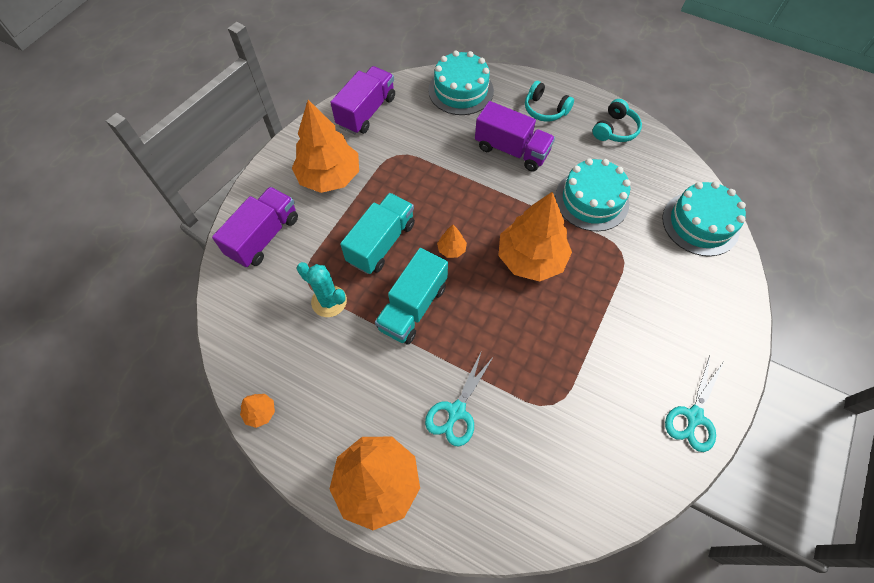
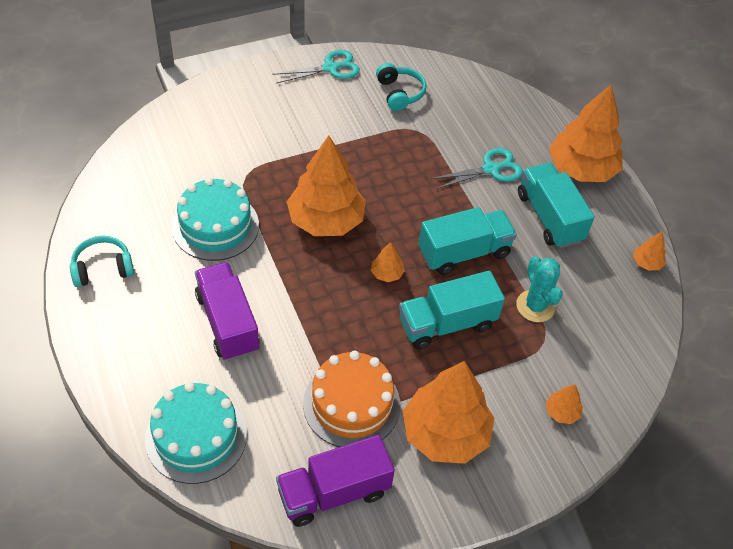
camera: 145 degrees left, 10 degrees down
purple truck [212,187,298,268] -> orange tree [546,384,583,424]
turquoise headphones [525,81,574,122] -> turquoise headphones moved to [376,63,427,111]
turquoise cake [662,181,746,256] -> none
none -> orange cake [303,351,401,447]
none -> turquoise truck [518,163,595,248]

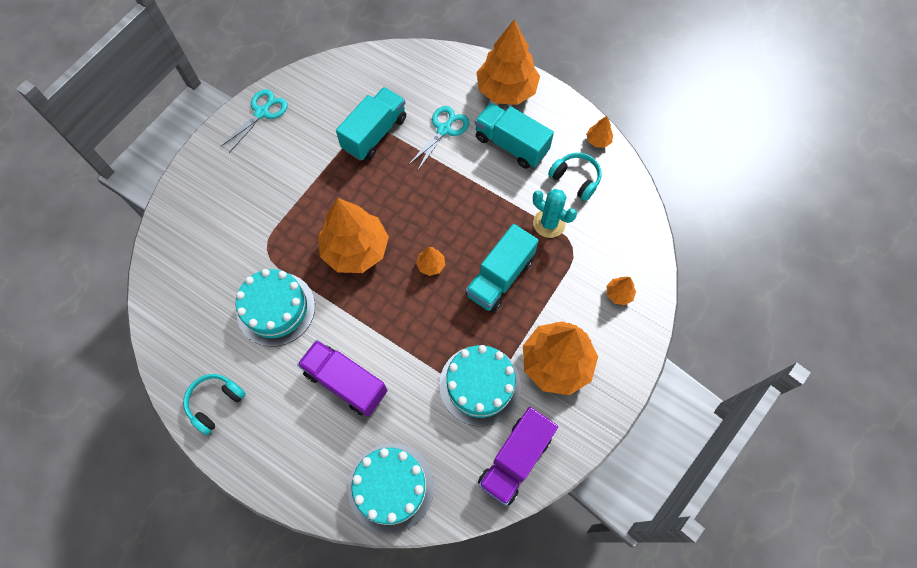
camera: 30 degrees left, 15 degrees up
orange cake [303,351,401,447] -> turquoise cake [439,345,521,426]
turquoise headphones [376,63,427,111] -> turquoise headphones moved to [548,153,602,201]
turquoise truck [418,207,517,275] -> turquoise truck moved to [336,87,406,160]

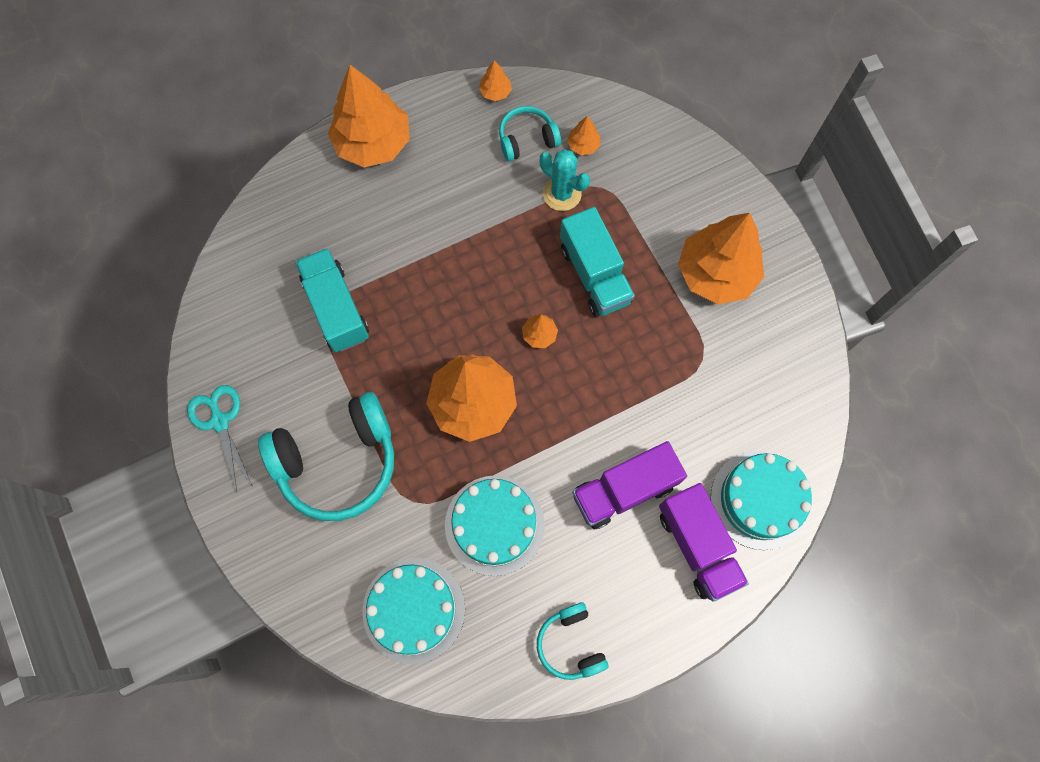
camera: 60 degrees left, 5 degrees up
turquoise scissors [408,106,470,170] -> none
turquoise cake [439,345,521,426] -> turquoise cake moved to [363,558,465,664]
turquoise truck [475,103,554,169] -> none
purple truck [478,407,558,506] -> purple truck moved to [659,483,749,602]
turquoise cactus [533,189,577,238] -> turquoise cactus turned 60 degrees clockwise [540,149,590,211]
orange tree [606,277,636,305] -> orange tree moved to [567,116,600,155]
none -> turquoise headphones [258,392,394,521]

